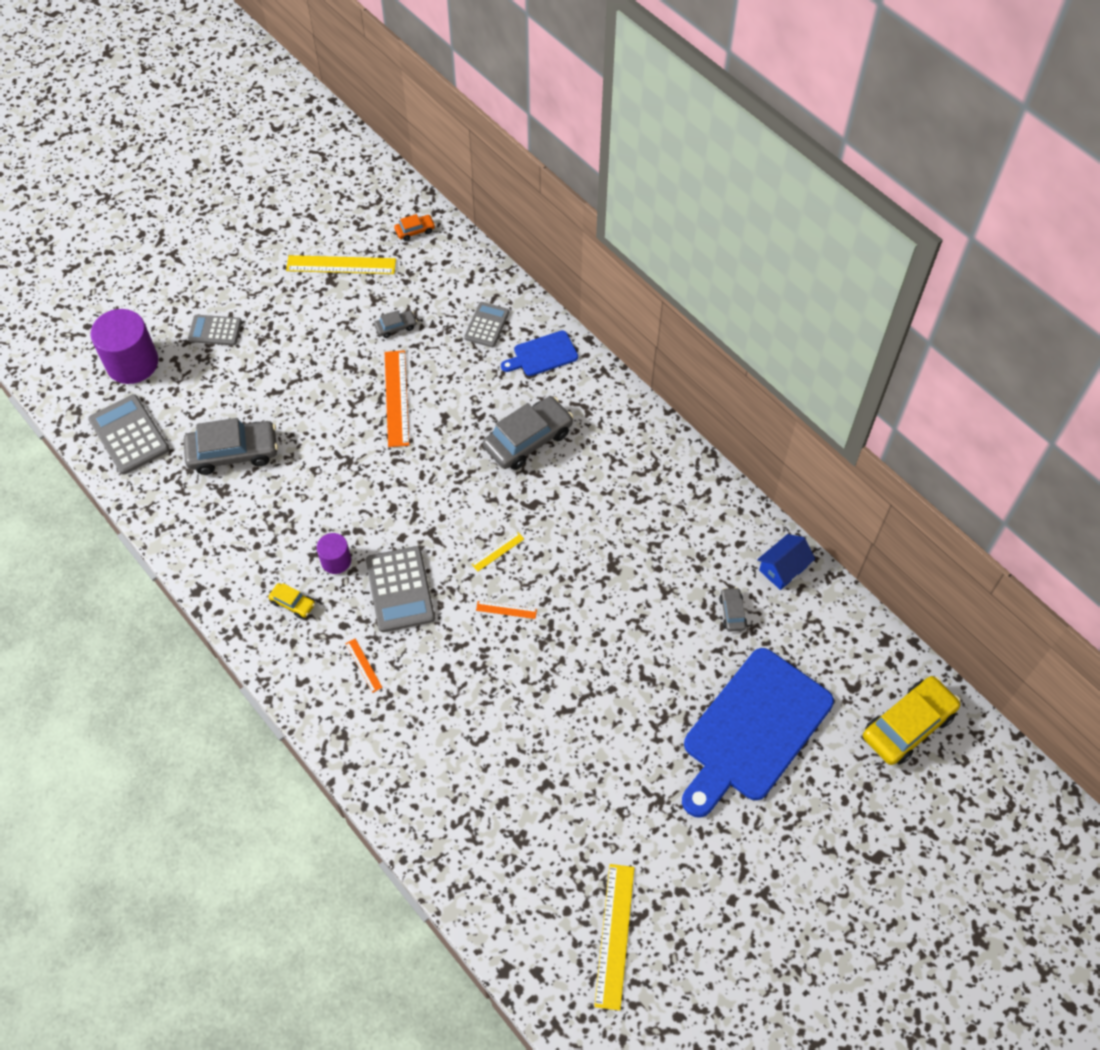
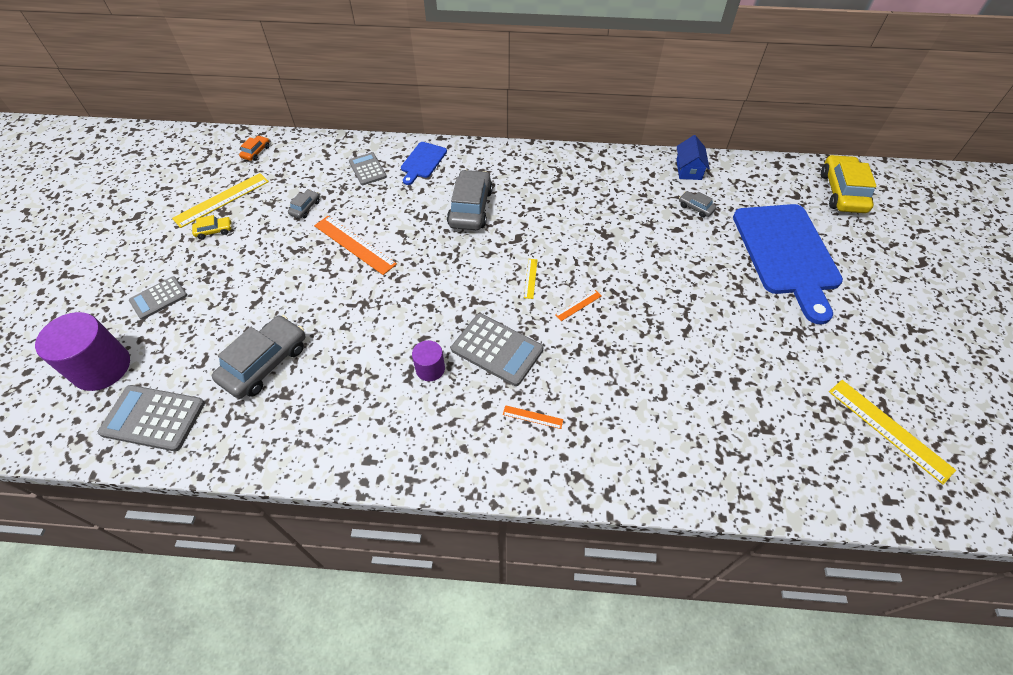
camera: 45 degrees left, 5 degrees down
yellow car [268,583,315,618] -> yellow car moved to [192,215,232,239]

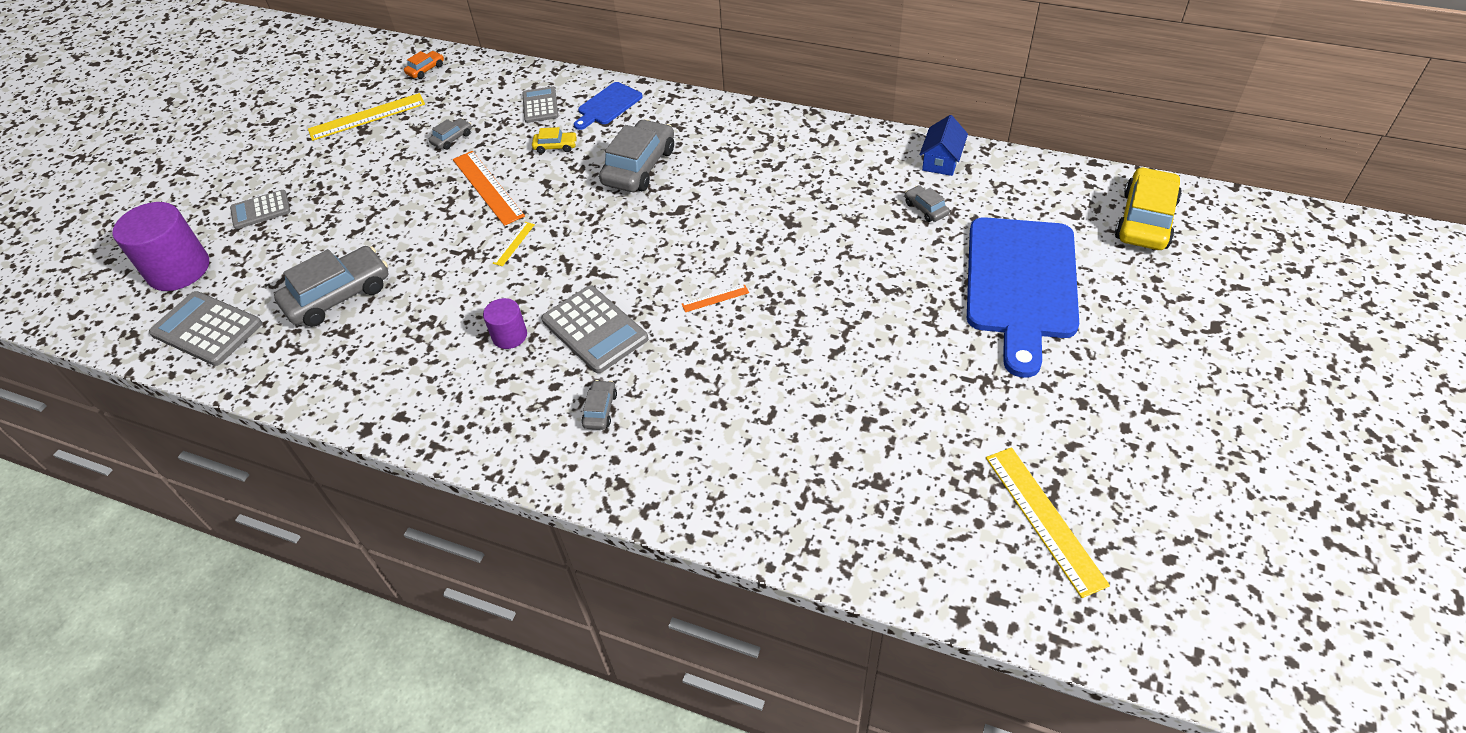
camera: 20 degrees right, 5 degrees down
yellow car [192,215,232,239] -> yellow car moved to [532,127,577,154]
orange ruler [503,405,563,429] -> grey car [582,380,617,430]
yellow ruler [524,259,538,299] -> yellow ruler moved to [493,222,535,266]

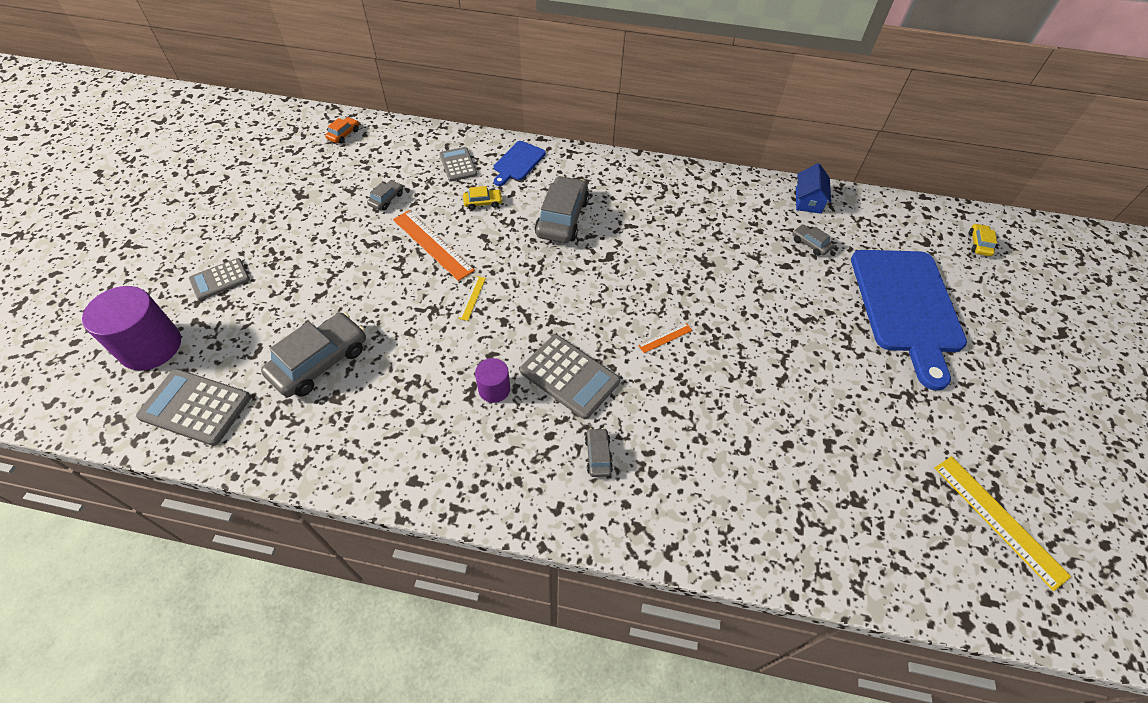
camera: 15 degrees left, 5 degrees up
yellow ruler [308,93,425,141] -> none
yellow car [1115,167,1182,250] -> yellow car [969,223,997,256], size x0.47

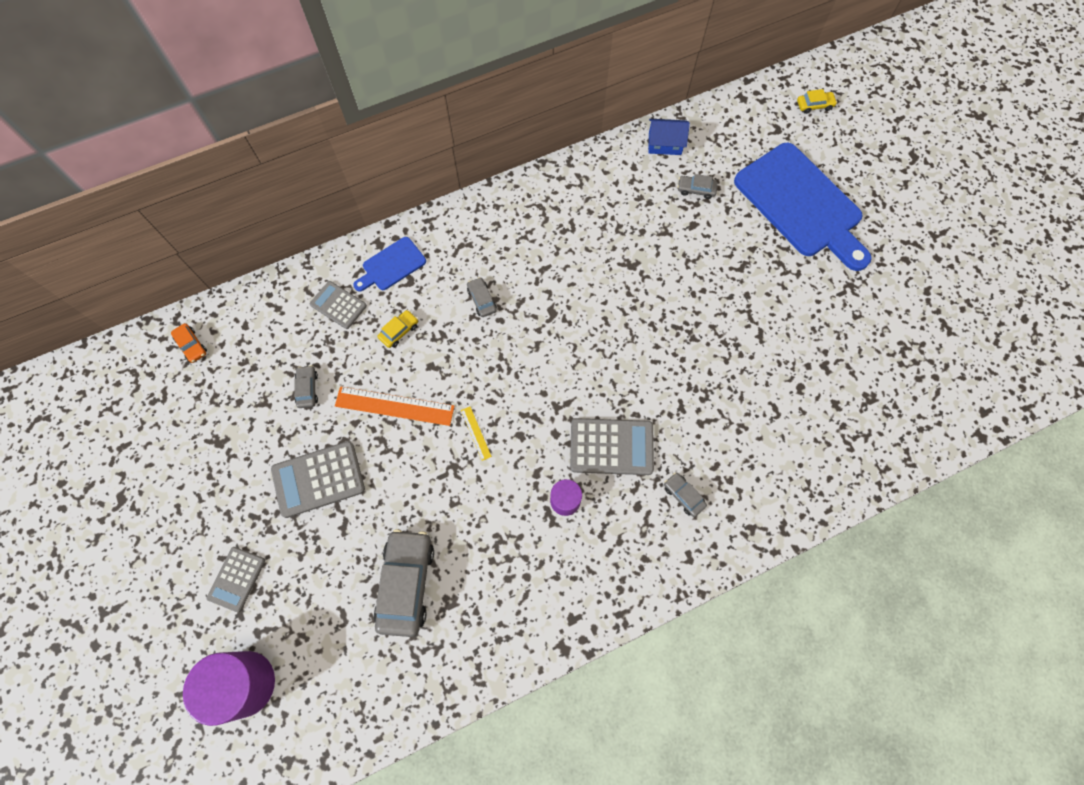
camera: 35 degrees left, 15 degrees up
grey calculator [136,369,251,446] -> grey calculator moved to [271,441,365,518]
orange car [325,117,359,144] -> orange car turned 150 degrees clockwise [171,323,207,363]
blue cutting board [494,141,546,186] -> blue cutting board turned 60 degrees clockwise [353,237,426,292]
grey car [535,176,589,243] -> grey car [467,277,497,317], size x0.47
orange ruler [638,323,693,353] -> none
blue house [796,163,831,214] -> blue house turned 60 degrees counterclockwise [649,119,690,155]
yellow ruler [935,456,1071,591] -> none
yellow car [969,223,997,256] -> yellow car turned 105 degrees clockwise [797,89,837,114]

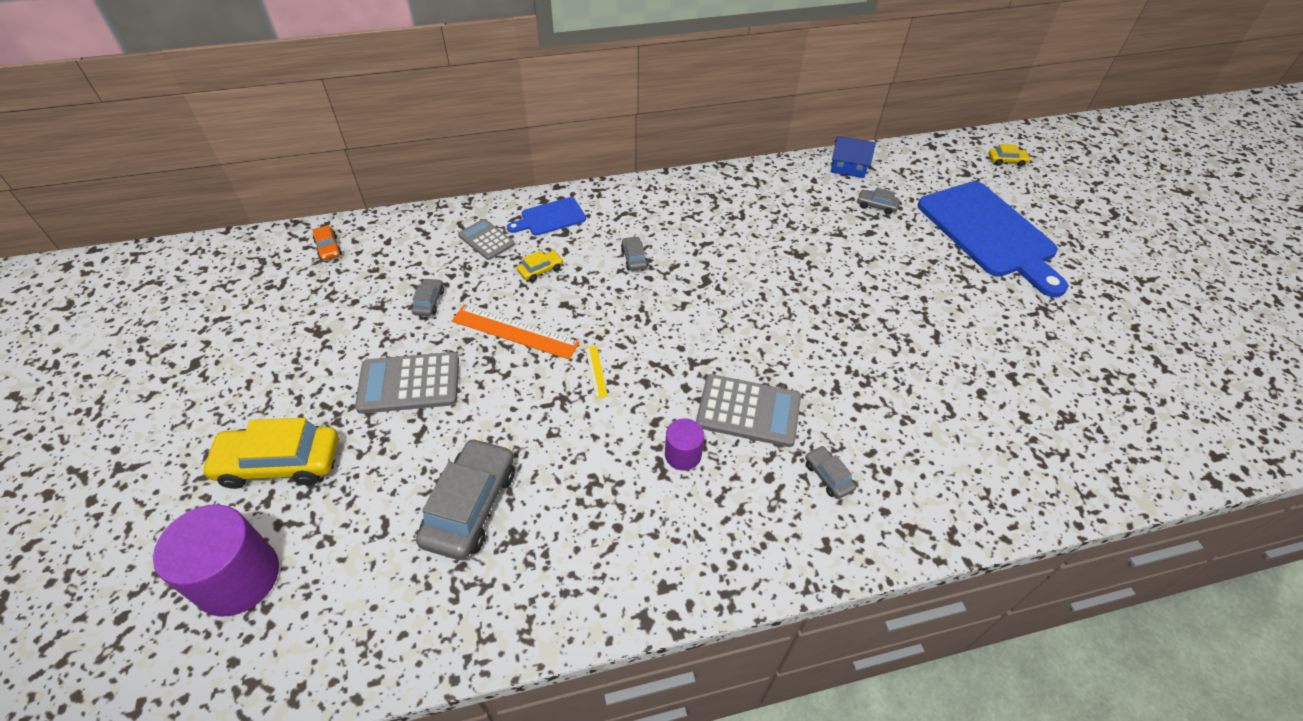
camera: 10 degrees right, 20 degrees down
grey calculator [207,547,265,612] -> yellow car [201,418,338,489]

